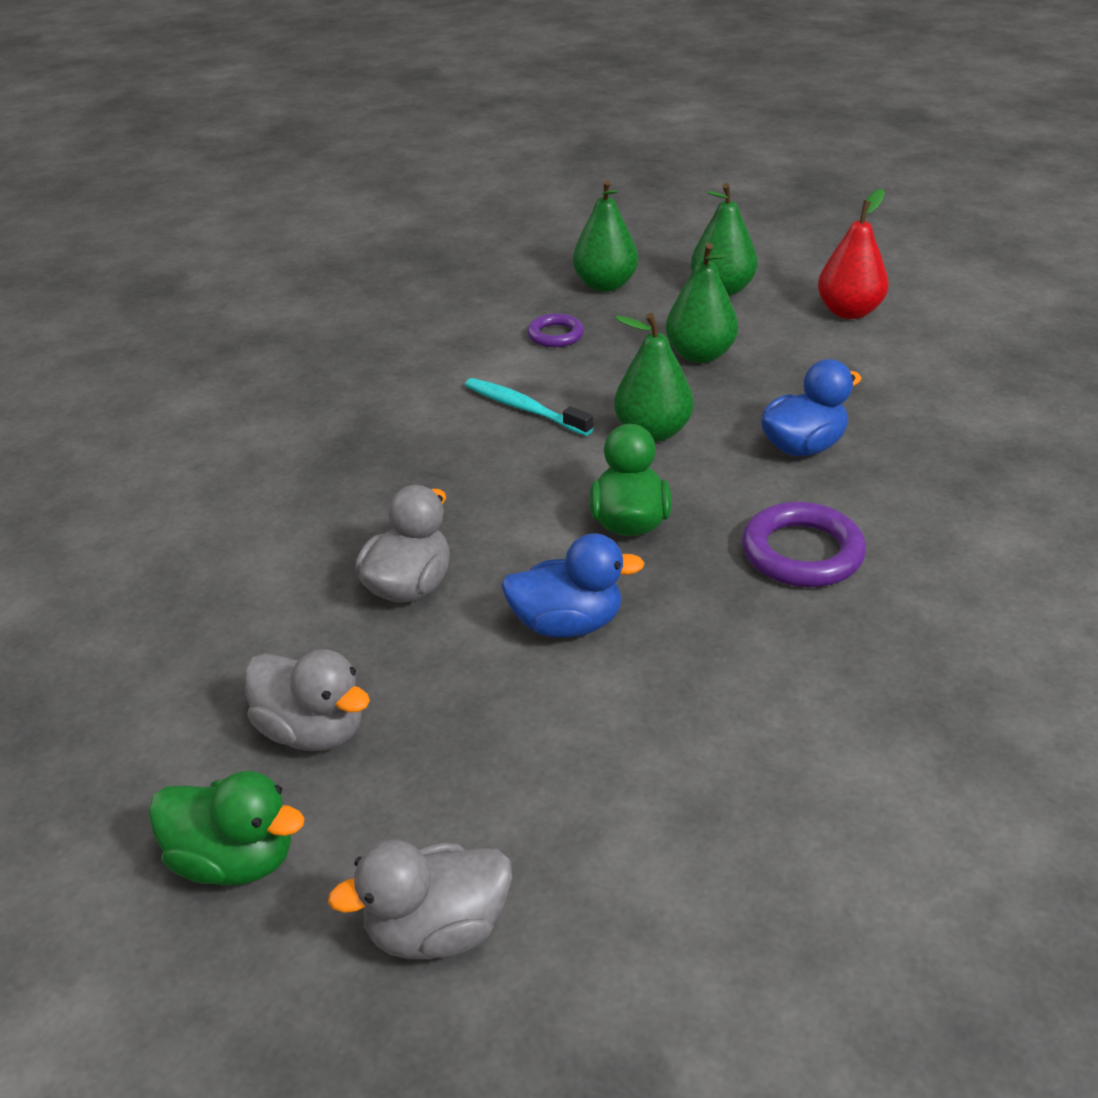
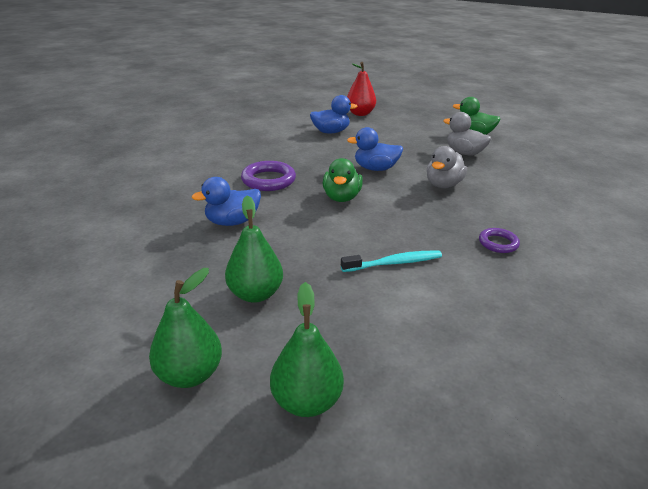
camera: 175 degrees left, 5 degrees down
grey duck [328,840,512,959] -> none
turquoise toothbrush [465,378,593,436] -> turquoise toothbrush turned 60 degrees counterclockwise [341,250,442,272]
purple ring [527,314,584,347] -> purple ring moved to [479,228,520,253]
green pear [614,313,694,442] -> none
red pear [818,189,889,319] -> red pear moved to [347,62,376,116]
none -> blue duck [310,95,357,134]

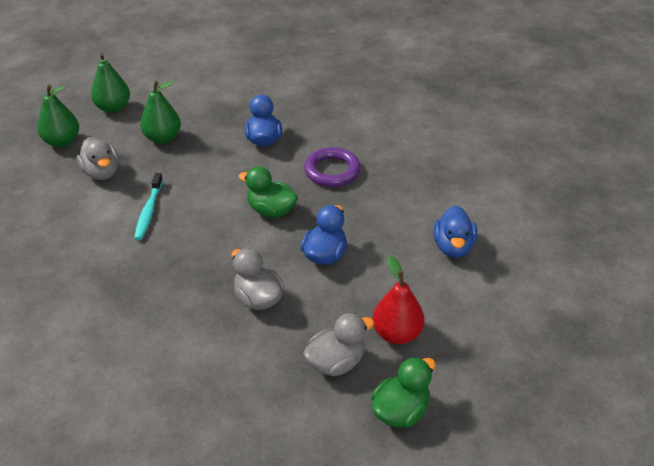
camera: 110 degrees right, 10 degrees up
red pear [347,62,376,116] -> red pear moved to [372,256,425,344]
purple ring [479,228,520,253] -> none
none -> grey duck [77,137,119,180]

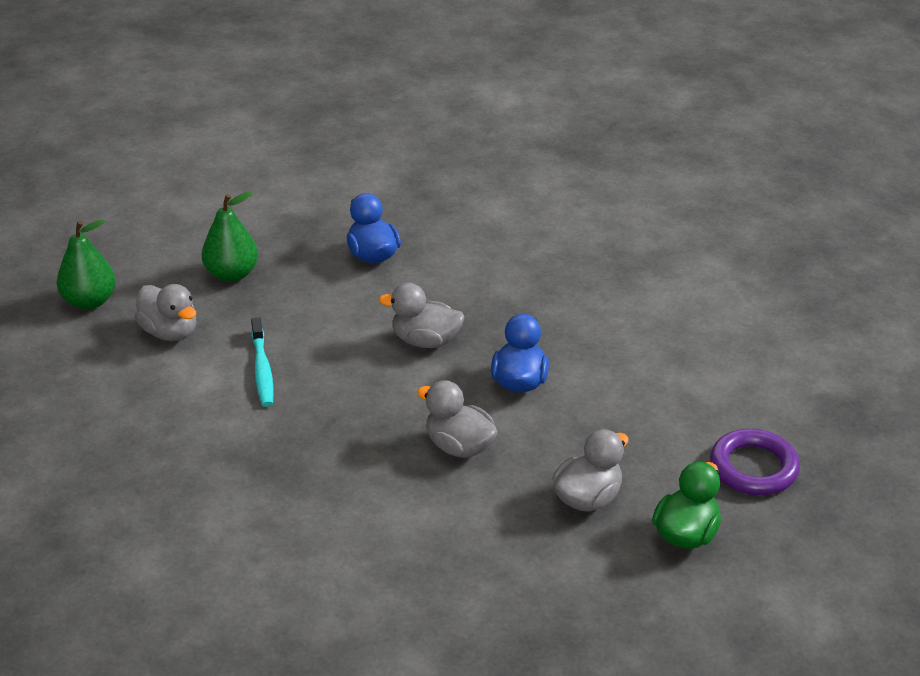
camera: 15 degrees left, 5 degrees down
green pear [91,53,130,113] -> none
green duck [238,166,298,218] -> grey duck [379,283,464,348]
purple ring [304,147,361,187] -> purple ring moved to [710,429,800,495]
red pear [372,256,425,344] -> none
blue duck [433,205,477,258] -> none

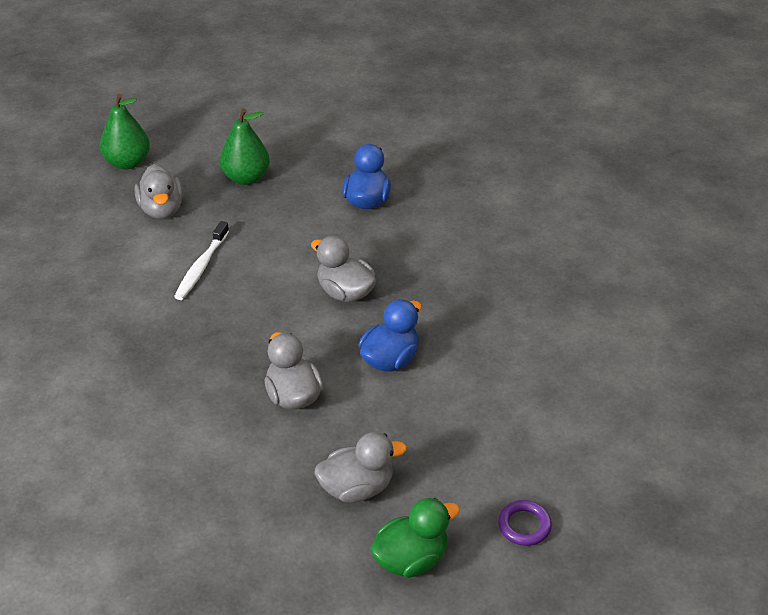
camera: 30 degrees right, 5 degrees up
turquoise toothbrush [251,317,274,407] -> white toothbrush [174,221,229,300]
purple ring [710,429,800,495] -> purple ring [498,500,552,546], size x0.60

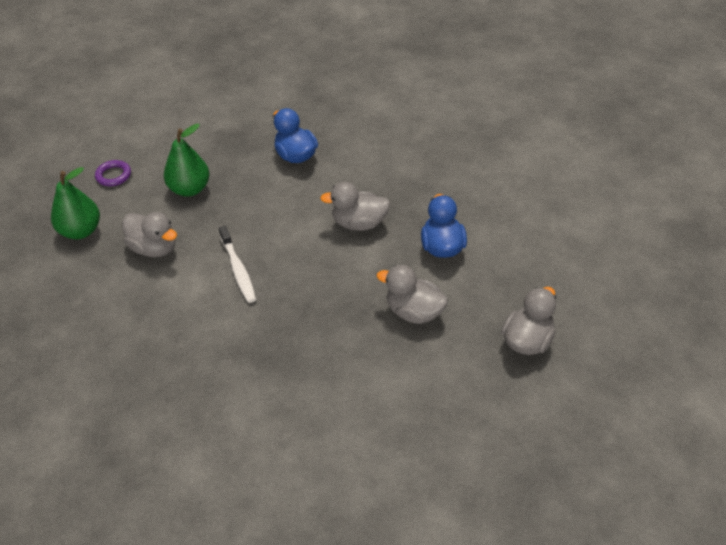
camera: 40 degrees left, 5 degrees up
green duck [370,498,460,578] -> none
purple ring [498,500,552,546] -> purple ring moved to [95,160,131,186]

